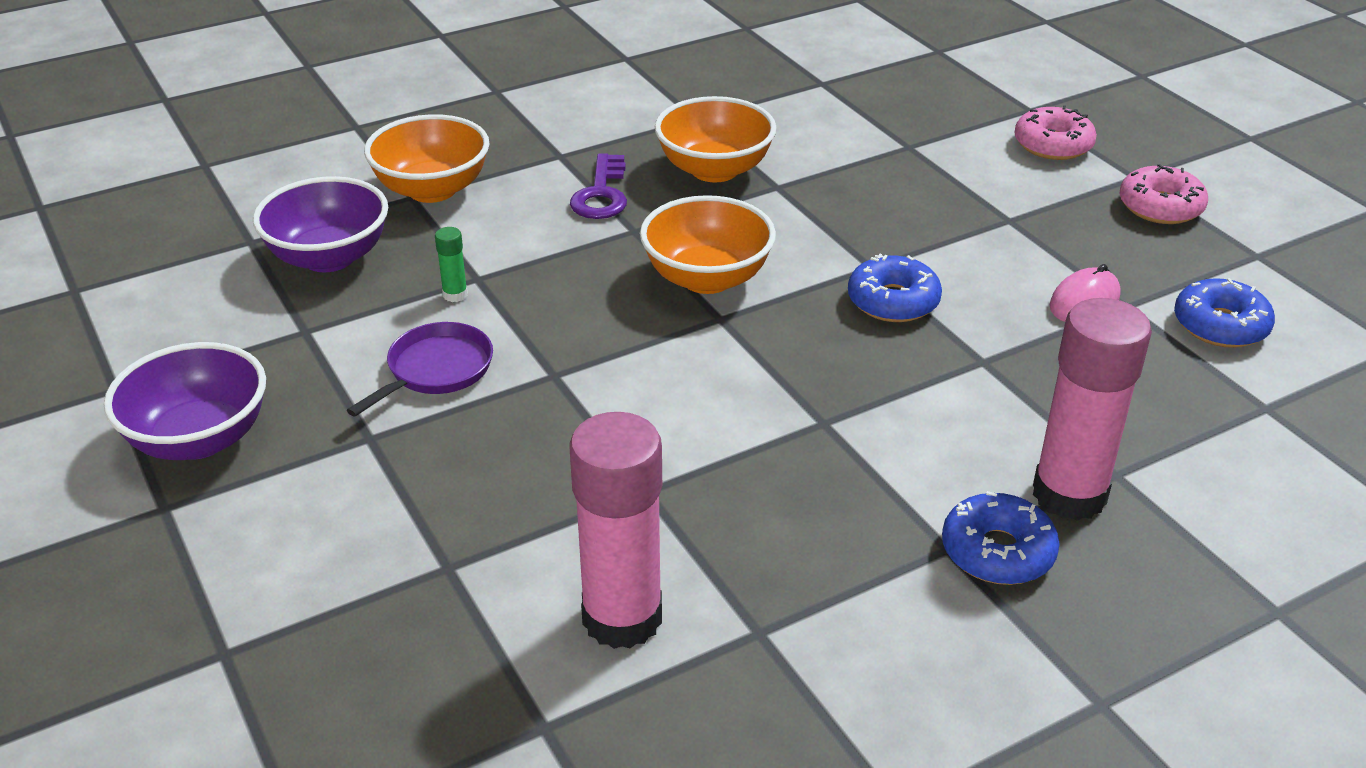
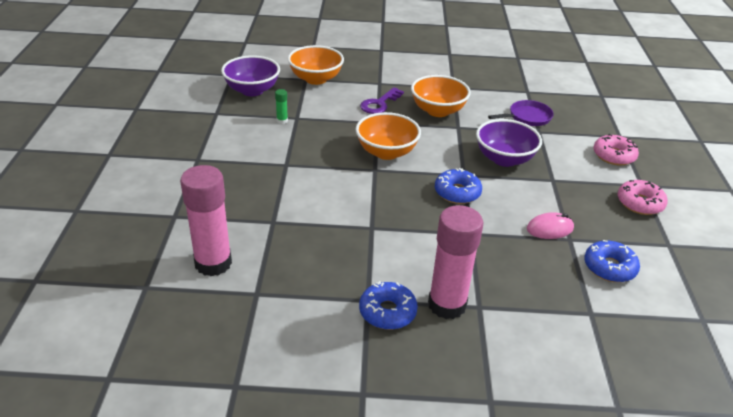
camera: 30 degrees right, 0 degrees up
purple bowl [104,342,266,460] -> purple bowl moved to [476,119,542,167]
purple pan [347,322,493,417] -> purple pan moved to [488,100,554,126]

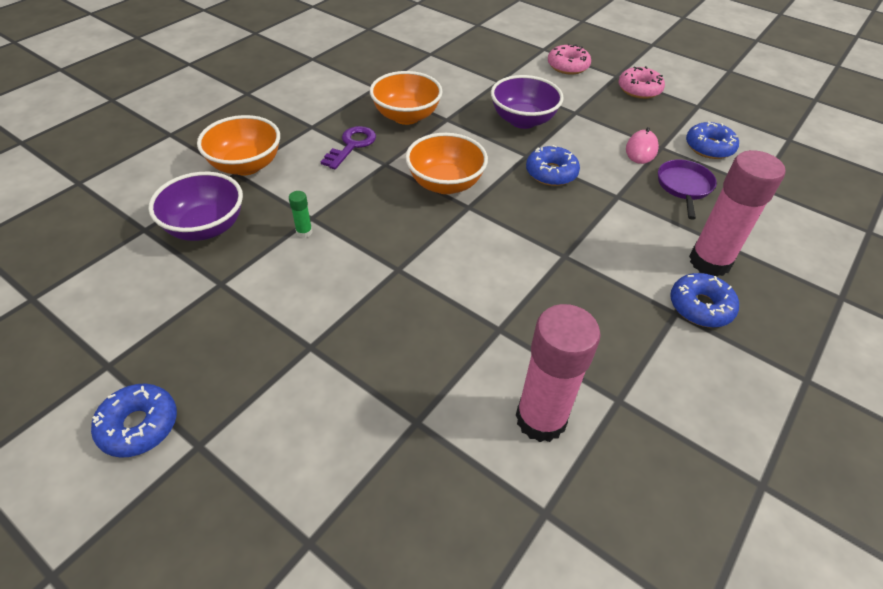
camera: 55 degrees left, 10 degrees up
purple key [360,87,404,114] -> purple key turned 135 degrees counterclockwise [321,126,376,169]
purple pan [488,100,554,126] -> purple pan moved to [658,160,717,220]
none -> blue donut [91,384,177,458]

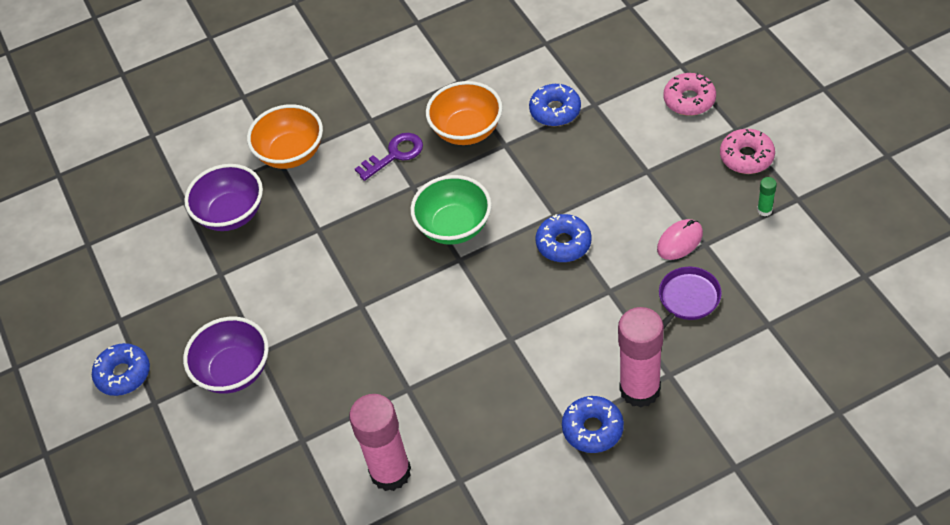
camera: 35 degrees right, 5 degrees up
green glue stick [289,191,312,238] -> green glue stick moved to [757,177,777,216]
orange bowl [405,133,488,194] -> green bowl [410,175,492,245]
purple bowl [491,75,564,129] -> purple bowl moved to [183,317,269,393]
blue donut [686,121,739,159] -> blue donut moved to [529,84,581,126]

